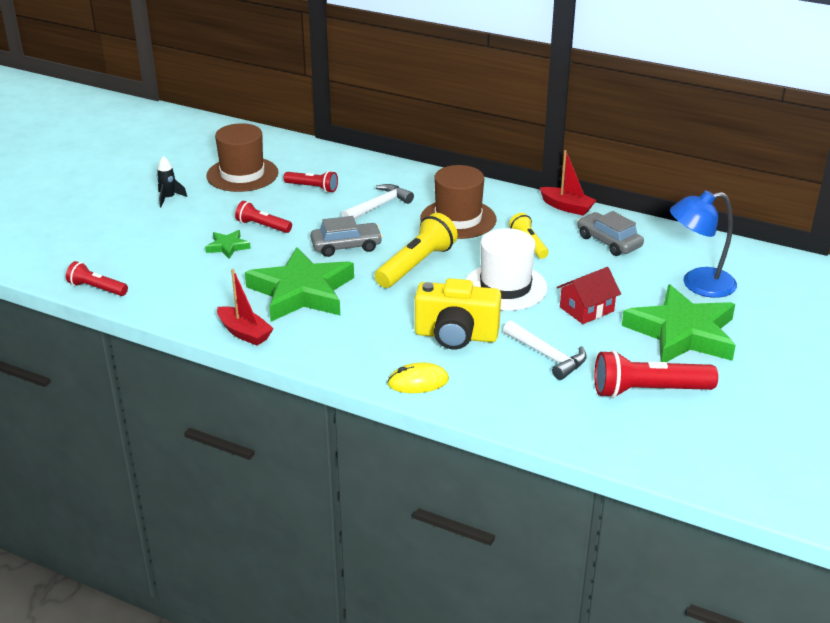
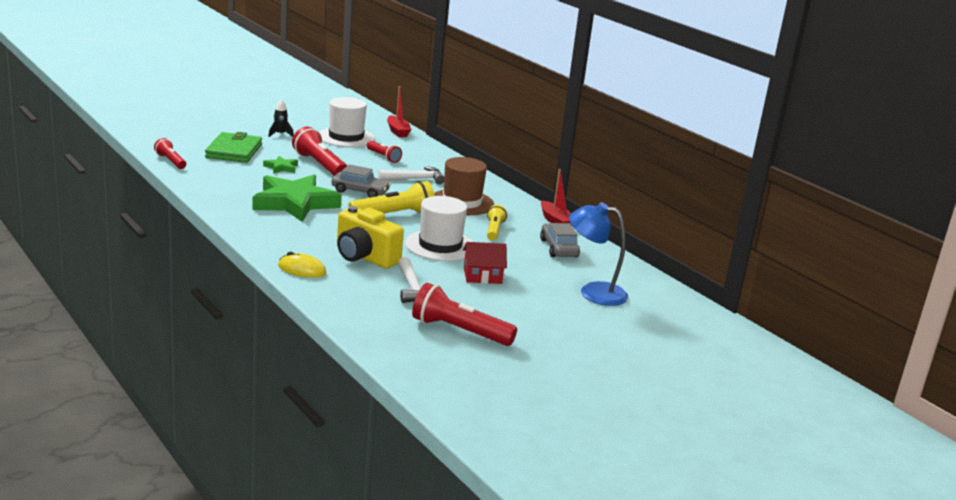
camera: 25 degrees right, 10 degrees down
brown hat [206,123,278,192] -> white hat [319,97,375,147]
red boat [217,269,274,346] -> red boat moved to [387,86,412,137]
red flashlight [235,201,292,233] -> red flashlight [292,127,347,176], size x1.69
green star [622,284,736,362] -> none
none -> green wallet [205,132,262,163]

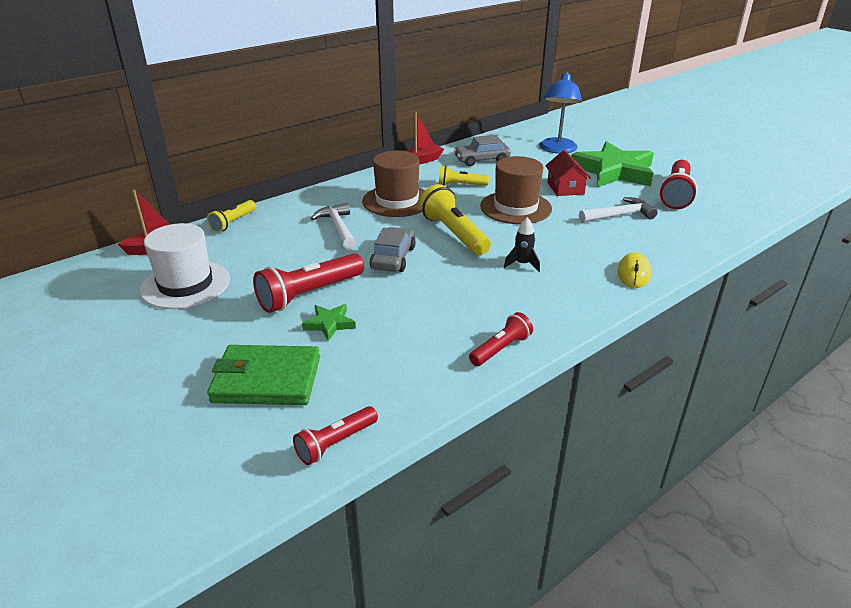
camera: 90 degrees left, 10 degrees up
green star [252,175,342,222] -> green star moved to [571,141,654,187]
black rocket [268,99,294,137] -> black rocket moved to [504,217,540,272]
yellow camera [337,206,404,269] -> none
red flashlight [367,141,402,163] -> red flashlight moved to [469,312,533,366]
white hat [405,196,473,261] -> brown hat [480,156,552,224]
none -> yellow flashlight [207,200,256,232]

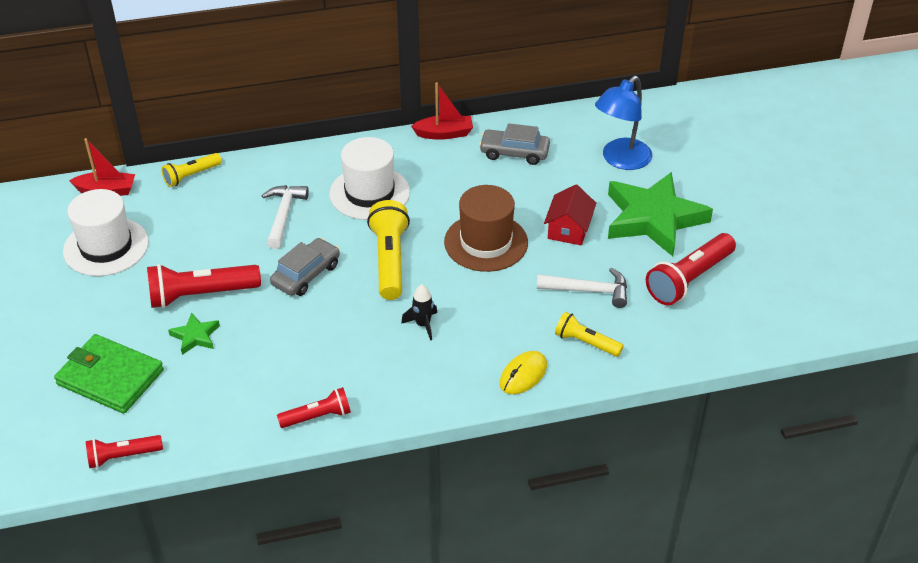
camera: 25 degrees right, 10 degrees up
brown hat [362,150,425,217] -> white hat [330,137,410,220]
yellow flashlight [438,166,489,186] -> yellow flashlight moved to [555,312,624,357]

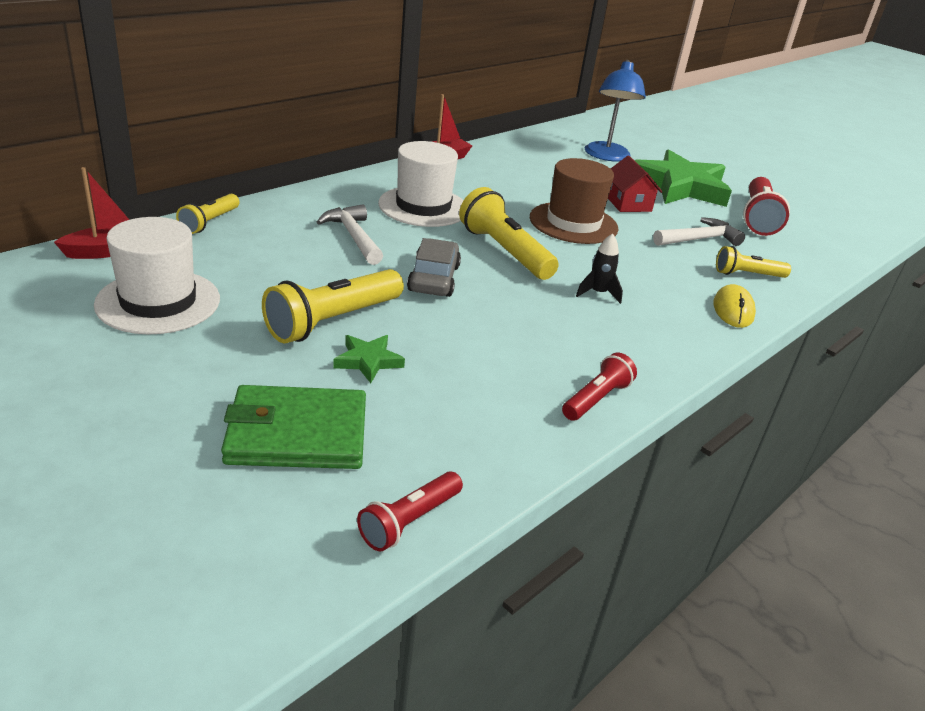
camera: 35 degrees left, 10 degrees down
red flashlight [147,264,261,308] -> yellow flashlight [262,269,404,343]
grey car [479,123,550,165] -> none

